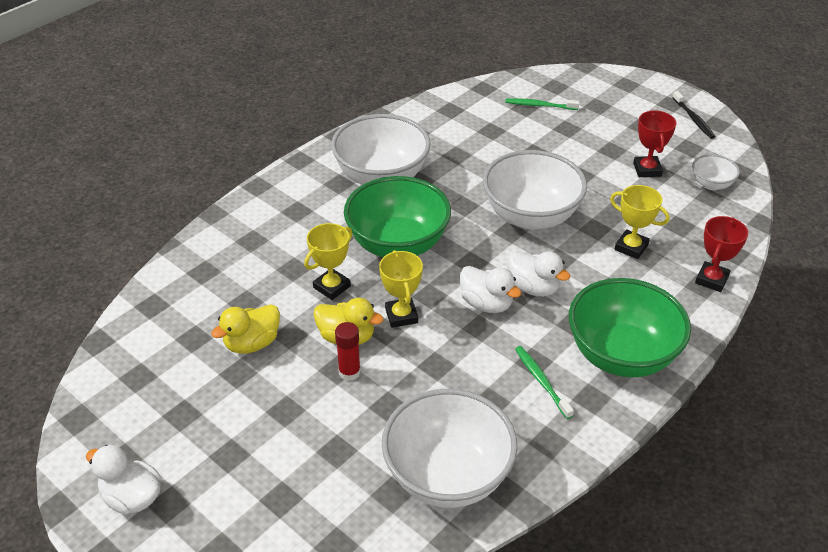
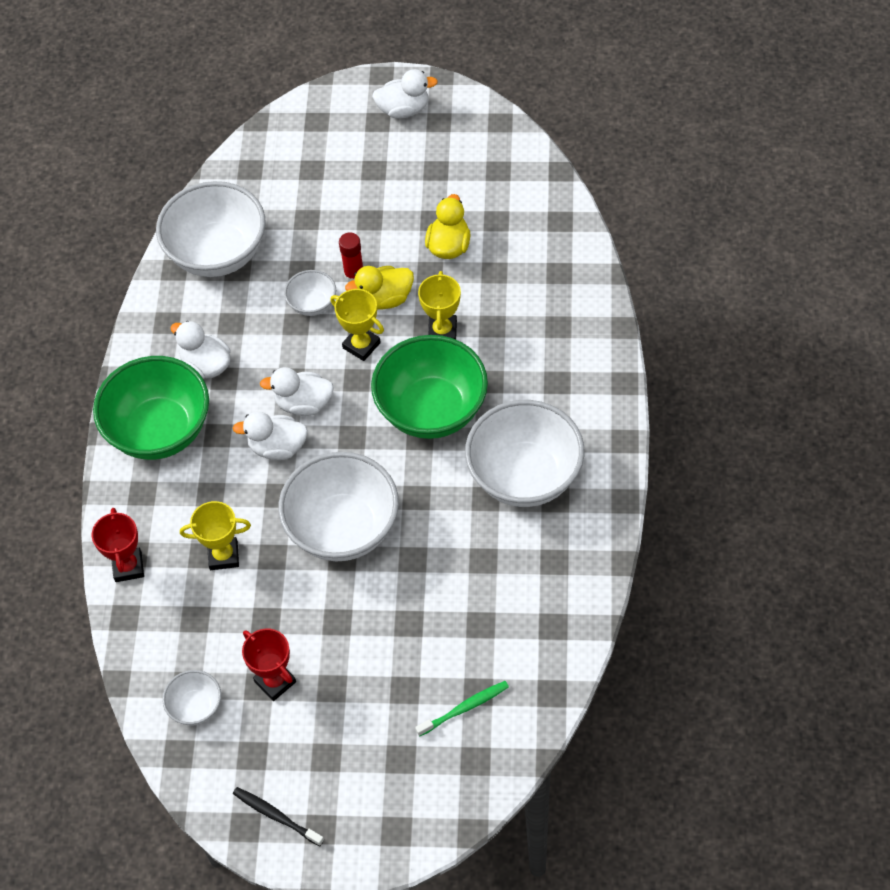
camera: 145 degrees right, 15 degrees up
green toothbrush [515,346,574,419] -> white duck [171,321,231,379]
none -> white bowl [284,270,336,316]

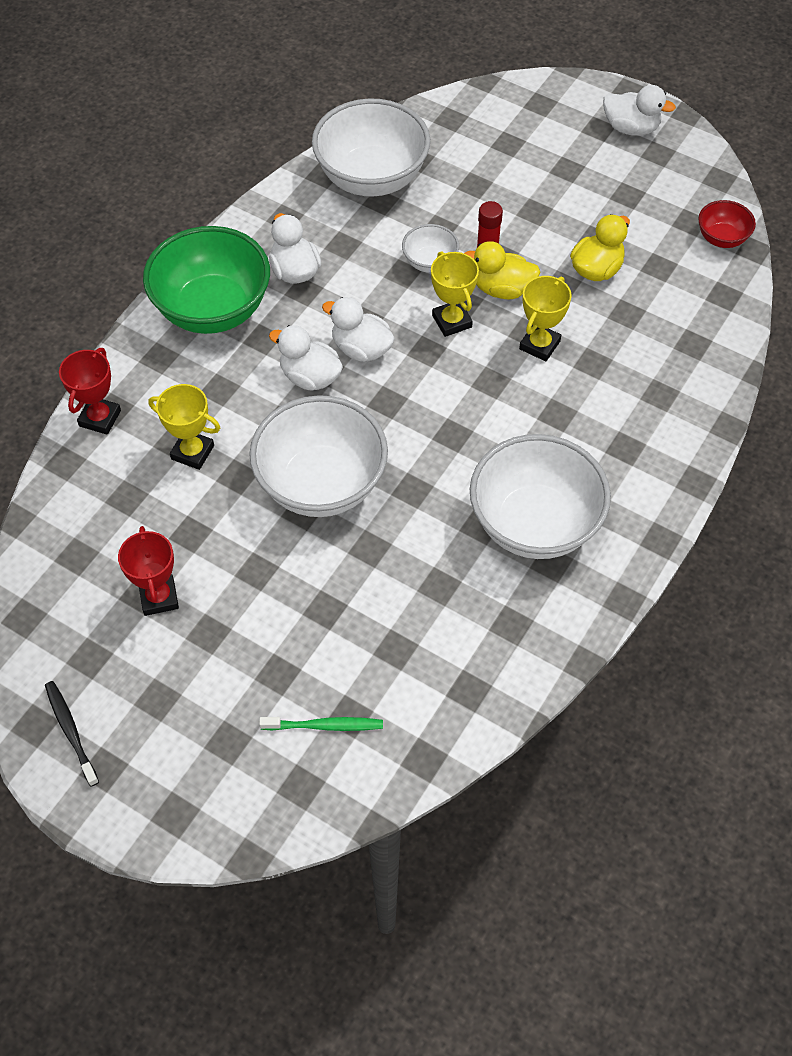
camera: 25 degrees right, 0 degrees up
white bowl [162,670,221,725] -> none
green bowl [371,335,488,439] -> none
none -> red bowl [698,200,756,248]

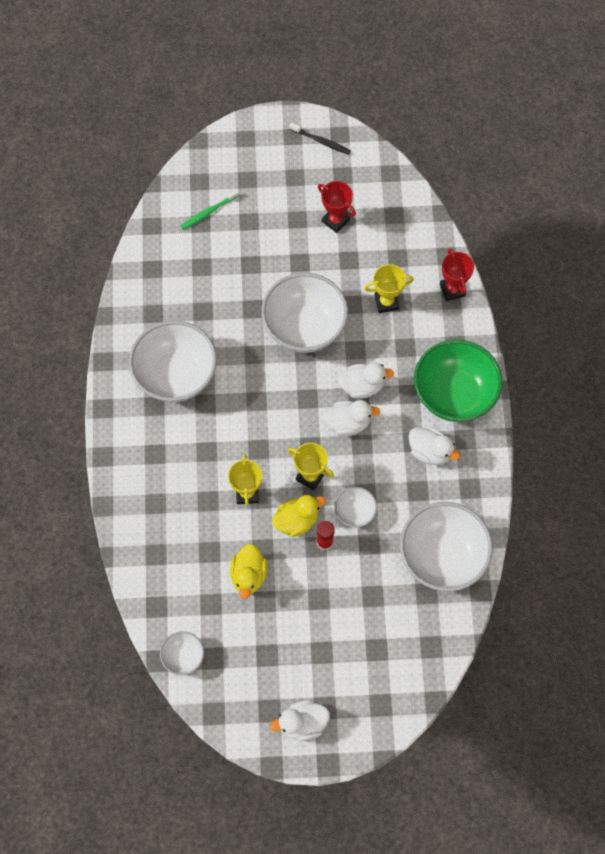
camera: 145 degrees right, 10 degrees up
red bowl [698,200,756,248] -> white bowl [160,631,204,675]

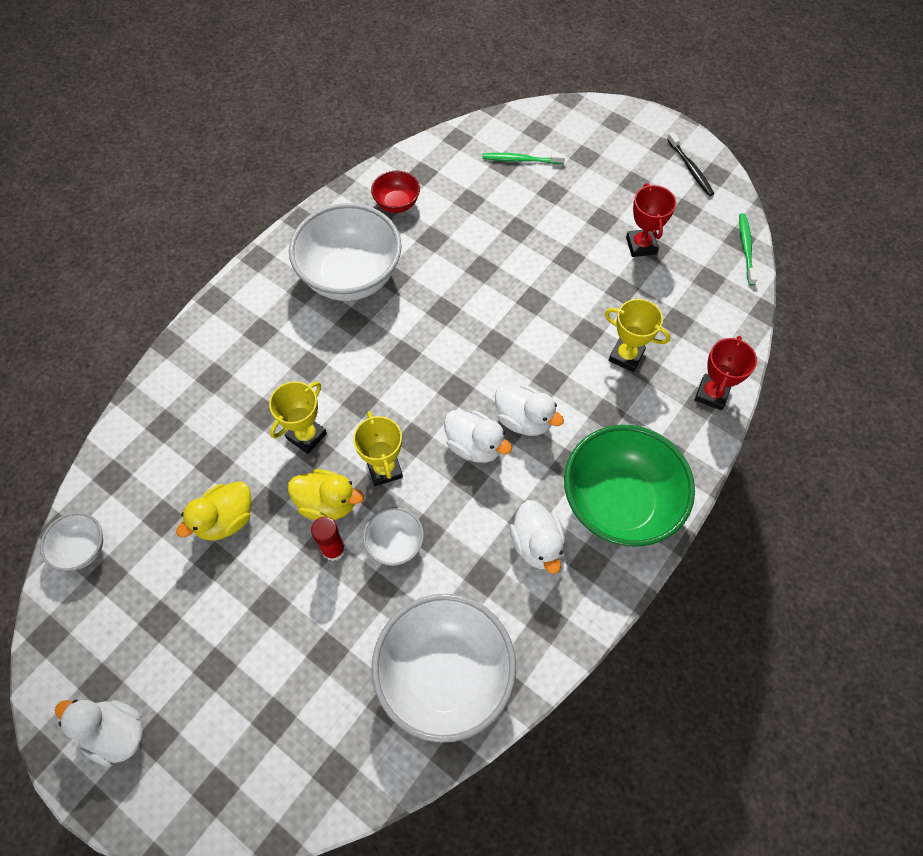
camera: 40 degrees right, 5 degrees down
white bowl [261,273,348,353] -> none
none -> red bowl [371,171,420,213]
none -> green toothbrush [739,213,758,286]

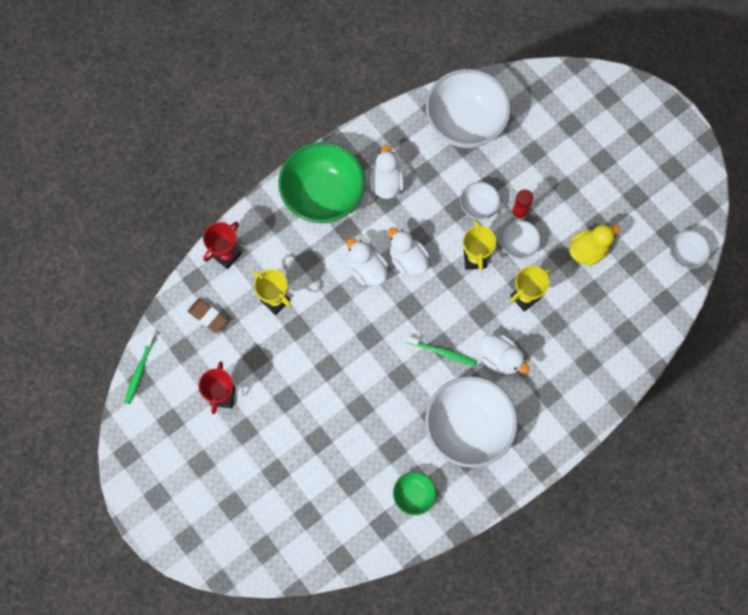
camera: 165 degrees left, 10 degrees up
white duck [55,700,143,767] -> white duck moved to [480,335,529,375]
yellow duck [288,469,364,520] -> white bowl [500,220,541,259]
red bowl [371,171,420,213] -> green bowl [393,472,436,515]
green toothbrush [482,153,565,164] -> green toothbrush moved to [407,336,477,366]
black toothbrush [667,132,714,196] -> none
none -> brown eraser [188,298,228,333]

